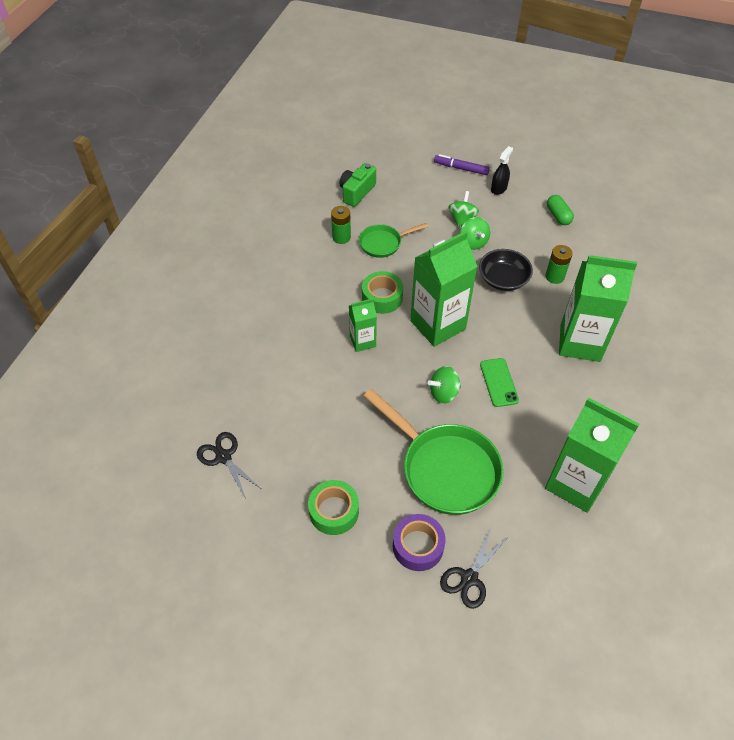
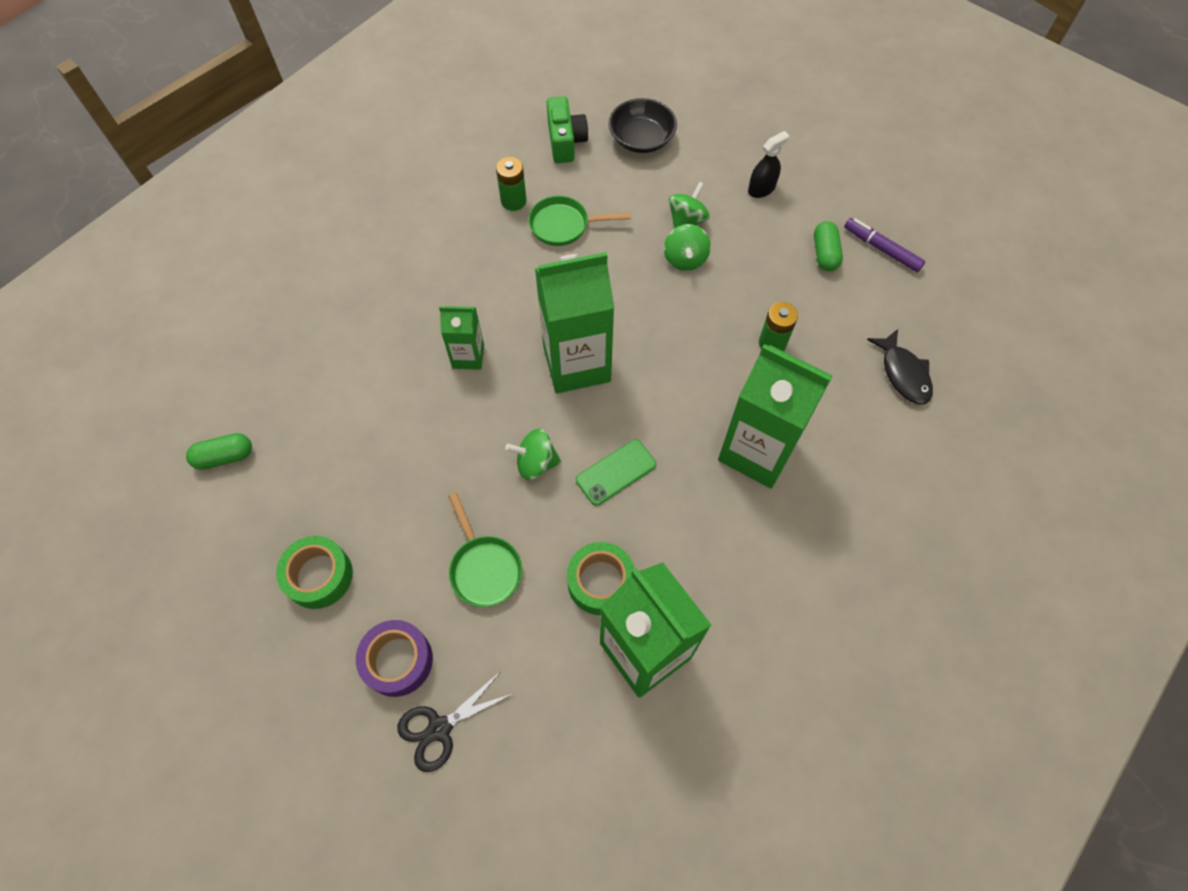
camera: 20 degrees right, 10 degrees up
black scissors [197,432,260,497] -> green capsule [186,433,252,470]
green camera [340,163,376,207] -> green camera turned 120 degrees clockwise [547,96,588,163]
green tape [362,271,403,314] -> green tape moved to [567,542,635,615]
green pan [364,389,504,515] -> green pan [448,492,522,607], size x0.54
purple marker [434,154,490,175] -> purple marker moved to [844,218,925,272]
black bowl [479,249,533,291] -> black bowl moved to [608,98,677,153]
green phone [480,358,519,407] -> green phone turned 45 degrees clockwise [576,439,656,506]
none -> black fish [867,329,933,404]

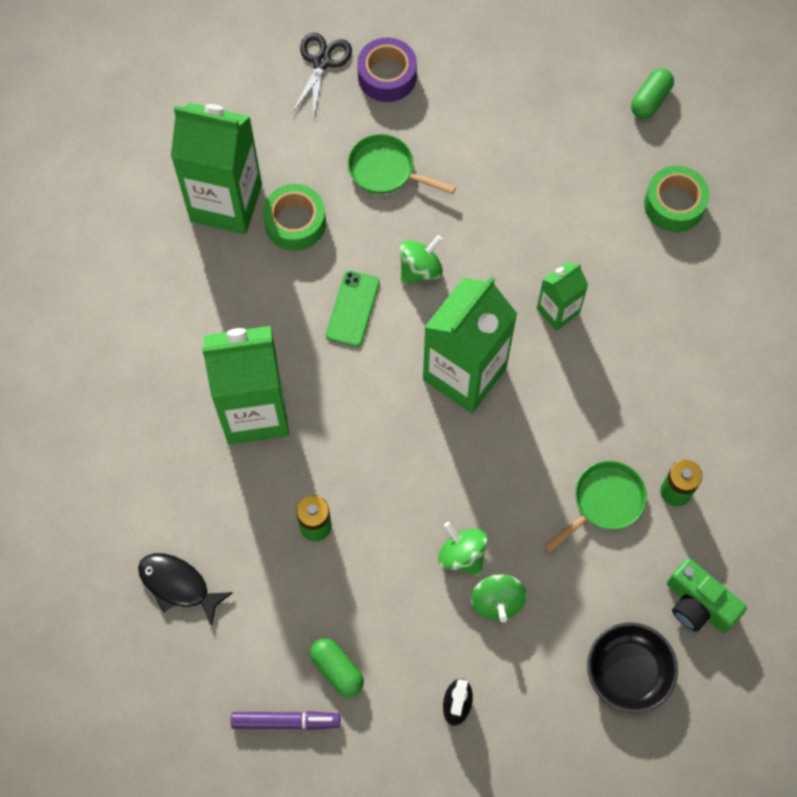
camera: 140 degrees right, 5 degrees up
green tape [276,536,353,609] -> green tape moved to [644,166,710,232]

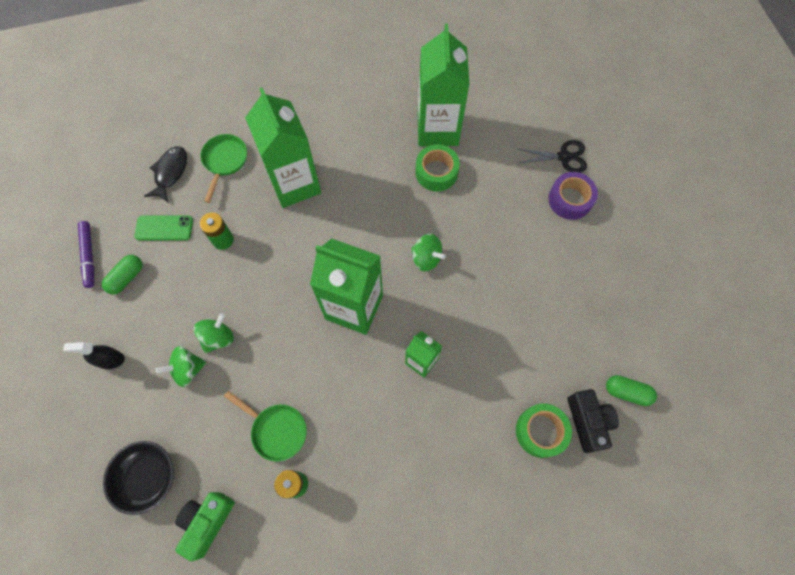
camera: 75 degrees right, 0 degrees up
green phone [326,270,380,347] -> green phone moved to [134,216,193,241]
green pan [348,134,456,194] -> green pan moved to [201,134,247,203]
none -> black camera [567,389,619,453]

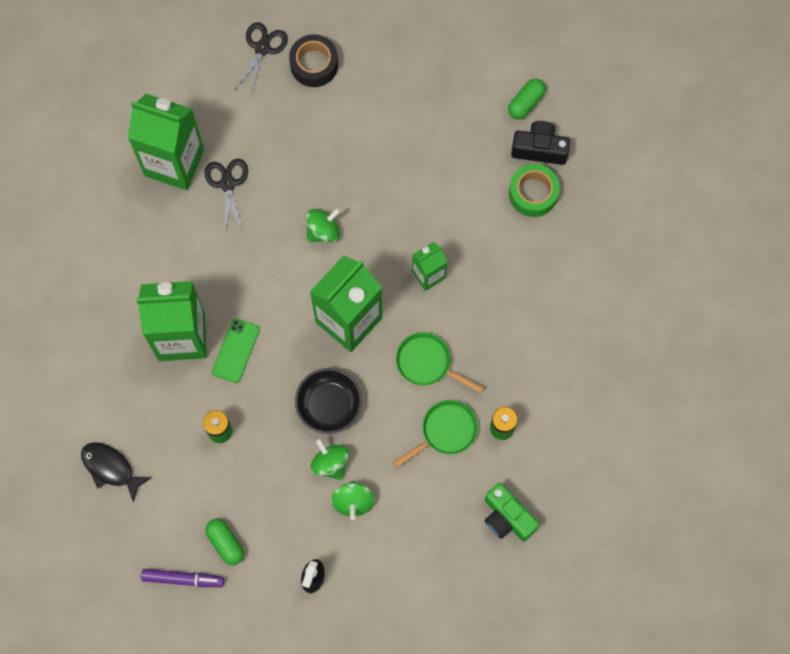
camera: 70 degrees left, 5 degrees up
black bowl [103,441,174,515] -> black bowl moved to [295,368,362,434]
green phone [134,216,193,241] -> green phone moved to [212,318,260,383]
green pan [201,134,247,203] -> green pan moved to [396,332,484,393]
green tape [415,144,460,191] -> black scissors [204,159,248,233]
purple tape [549,172,598,220] -> black tape [289,34,338,87]

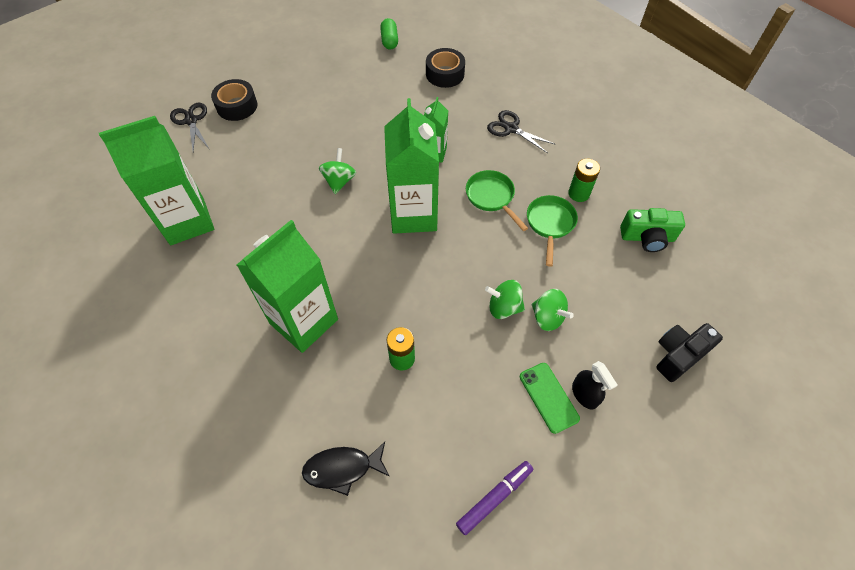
camera: 45 degrees left, 15 degrees down
black scissors [204,159,248,233] -> black scissors moved to [487,110,556,153]
green capsule [205,519,244,565] -> none
green phone [212,318,260,383] -> green phone moved to [520,363,580,434]
black bowl [295,368,362,434] -> none
green pan [396,332,484,393] -> green pan turned 75 degrees clockwise [466,170,528,231]
green tape [509,164,560,217] -> black tape [426,48,465,88]
black camera [511,121,570,165] -> black camera moved to [656,323,723,382]

